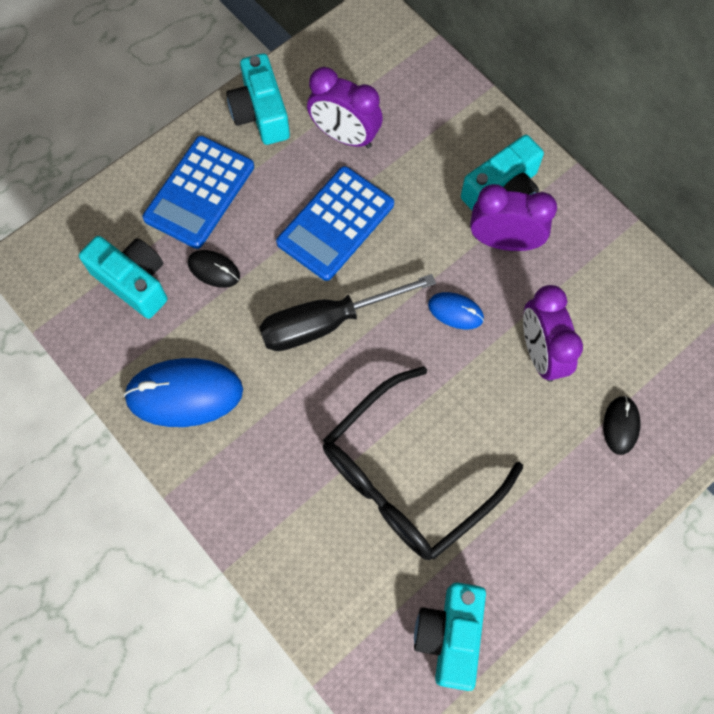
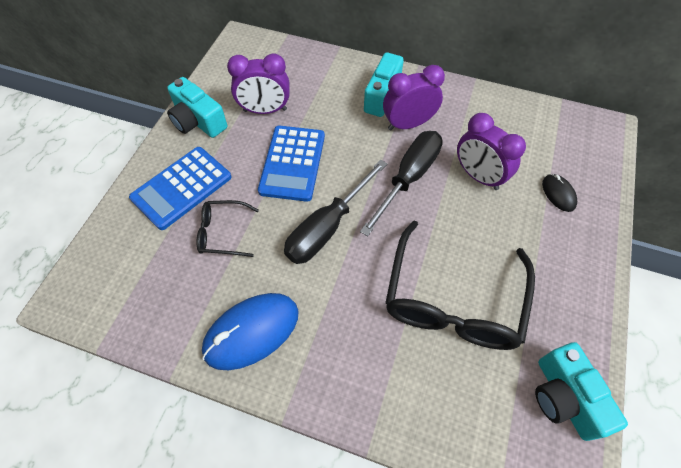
camera: 30 degrees left, 10 degrees down
turquoise camera [79,236,167,319] -> none
blue calculator [142,136,254,249] -> blue calculator turned 45 degrees clockwise [129,147,231,230]
black mouse [188,250,240,288] -> black glasses [196,200,259,257]
blue mouse [428,292,484,330] -> black screwdriver [360,131,443,236]

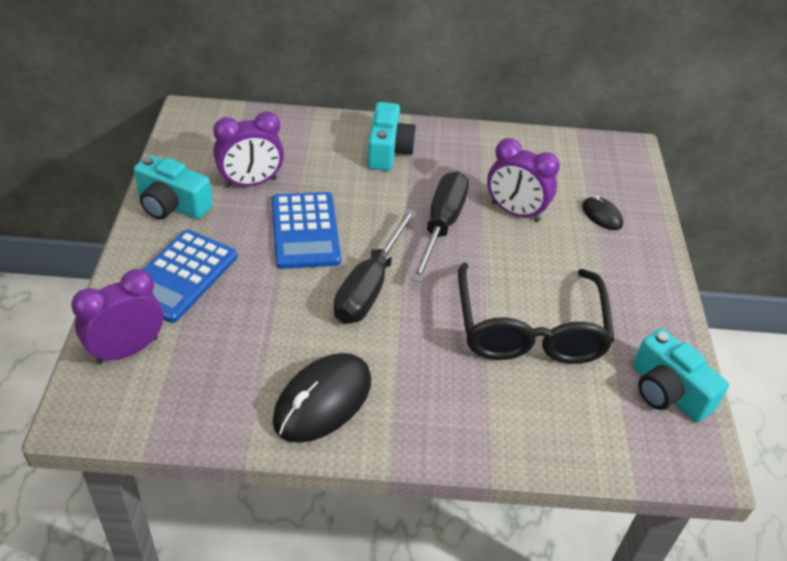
camera: 20 degrees left, 15 degrees down
black glasses [196,200,259,257] -> none
blue mouse [202,293,299,370] -> black mouse [272,353,371,443]
purple clock [383,65,445,131] -> purple clock moved to [71,269,164,365]

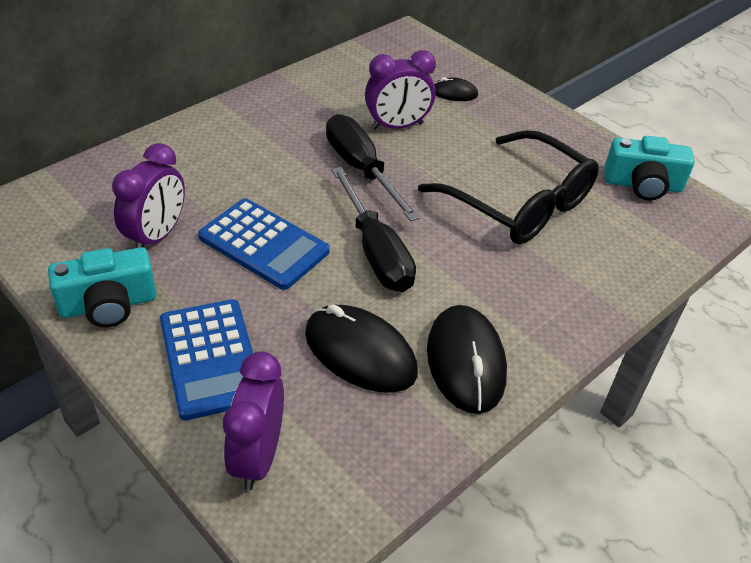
camera: 45 degrees left, 0 degrees up
turquoise camera [367,102,416,171] -> none
none -> black mouse [305,304,418,393]

